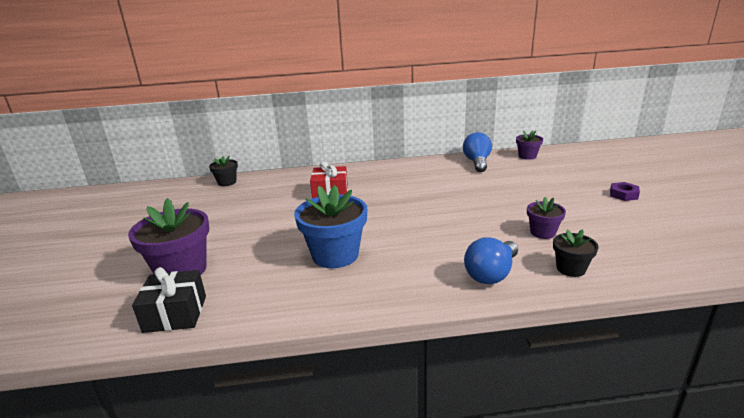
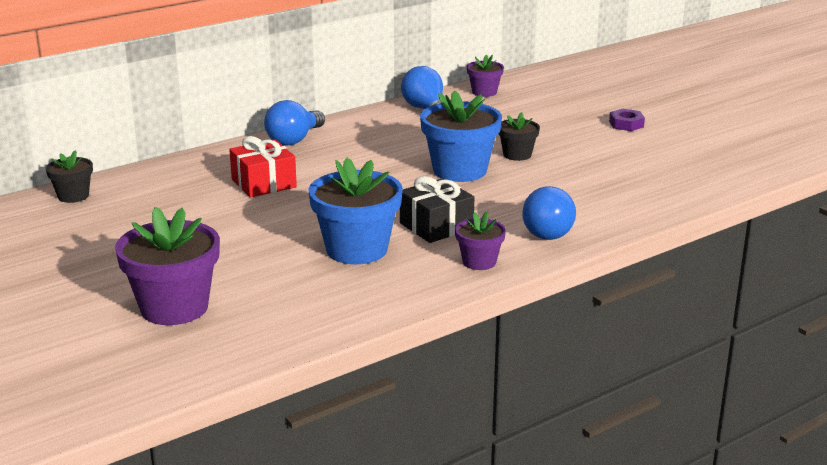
camera: 30 degrees left, 0 degrees up
black gift [132,267,206,333] -> black gift moved to [400,176,474,243]
purple flower pot [527,197,566,239] -> purple flower pot moved to [455,212,506,270]
black flower pot [553,229,599,277] -> black flower pot moved to [499,112,540,161]
none -> blue light bulb [264,100,325,145]
none -> blue flower pot [420,90,502,182]

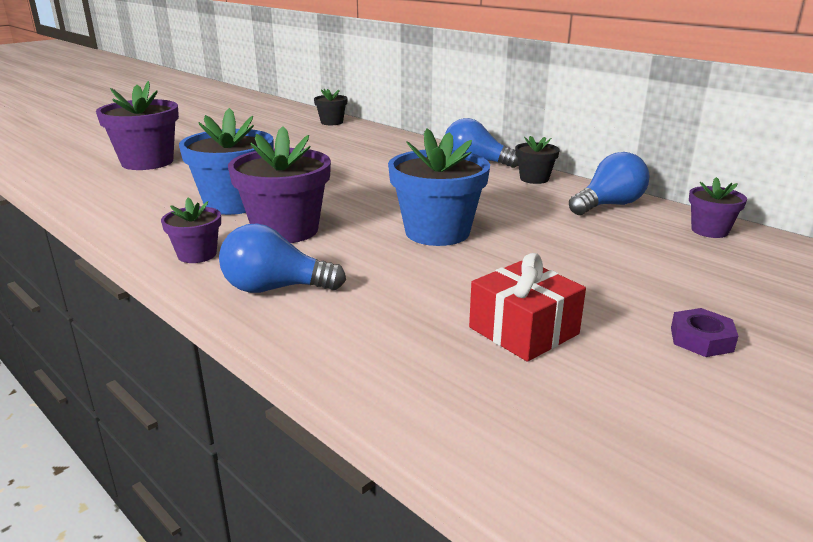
camera: 80 degrees right, 0 degrees up
red gift [229,136,297,198] -> red gift moved to [469,253,586,362]
black gift [400,176,474,243] -> purple flower pot [228,126,331,243]
black flower pot [499,112,540,161] -> black flower pot moved to [515,136,560,184]

